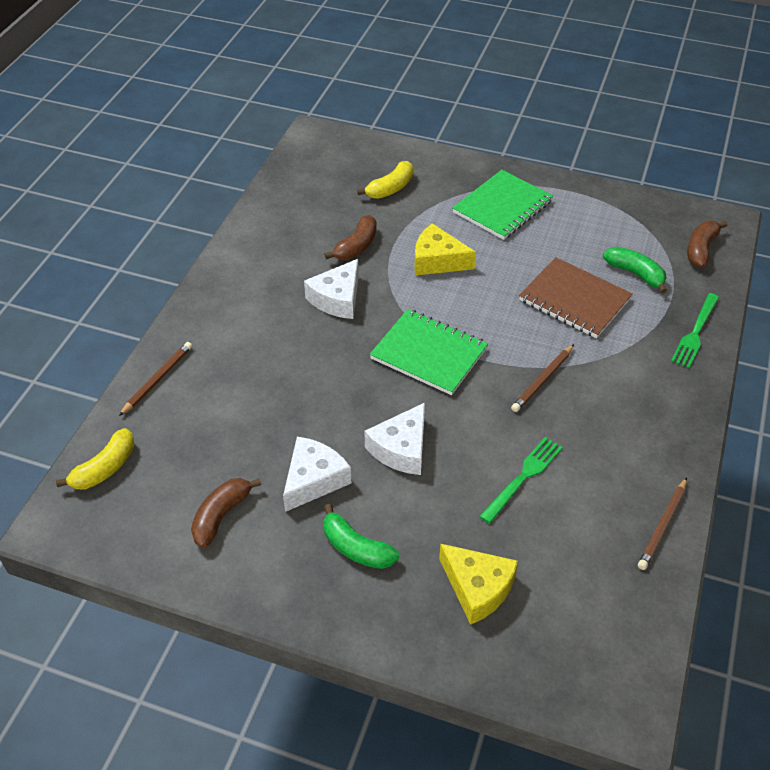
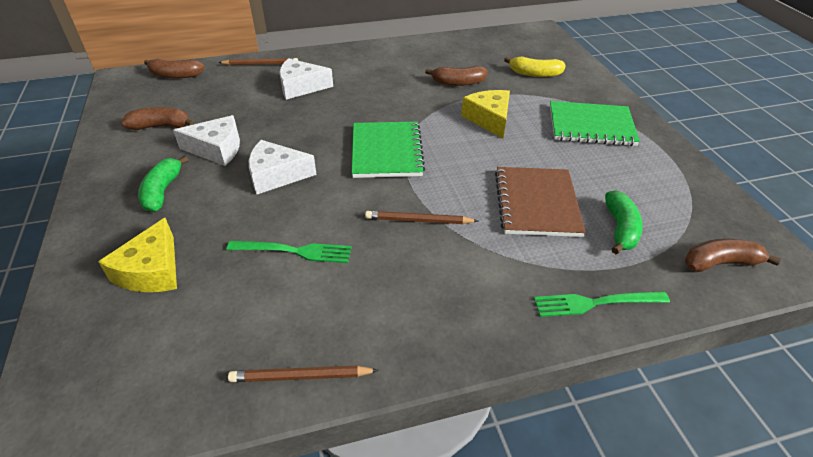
camera: 55 degrees right, 5 degrees down
yellow banana [56,428,134,489] -> brown banana [144,59,205,78]
white cheese [304,259,359,319] -> white cheese moved to [279,58,333,100]

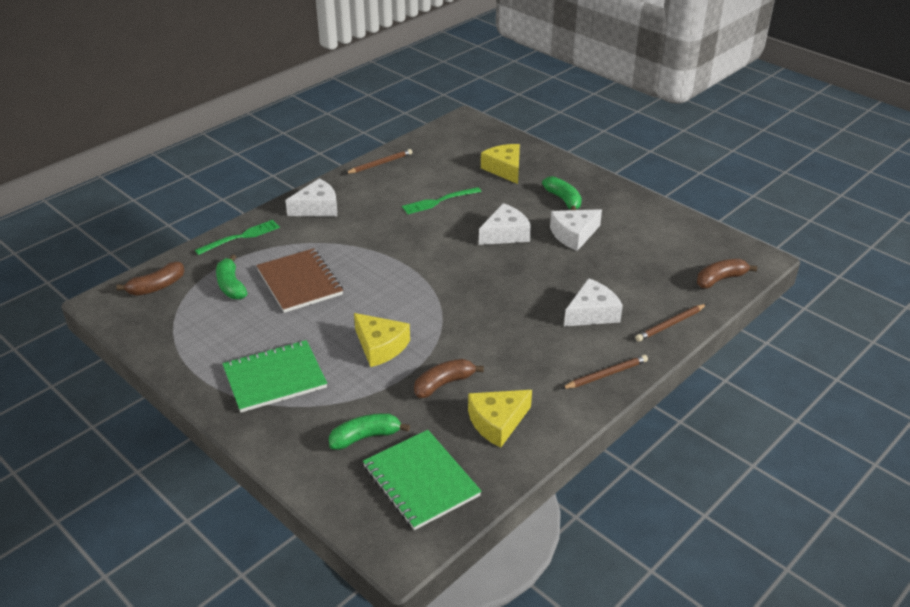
camera: 150 degrees right, 5 degrees down
brown banana [121,107,195,130] -> none
green notebook [352,122,425,178] -> green notebook moved to [363,430,482,530]
brown pencil [365,211,478,224] -> brown pencil moved to [561,355,648,389]
yellow banana [504,56,566,77] -> green banana [329,413,410,450]
none -> white cheese [285,178,337,217]
none -> yellow cheese [468,390,532,448]

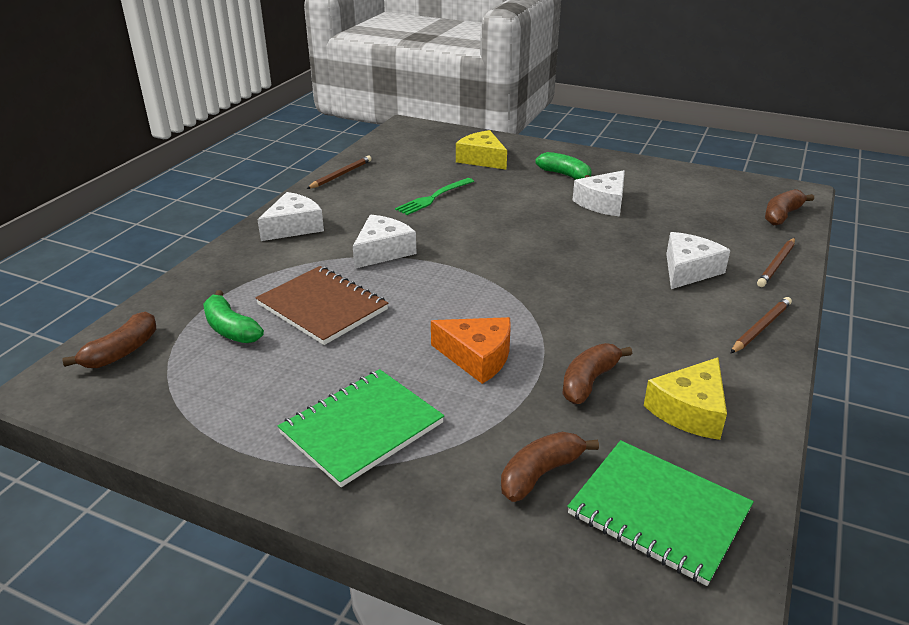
camera: 20 degrees left, 5 degrees down
green fork [195,220,280,255] -> none
green banana [329,413,410,450] -> brown banana [501,432,599,502]
yellow cheese [354,313,410,367] -> orange cheese [431,317,511,384]
white cheese [479,203,531,245] -> white cheese moved to [353,215,417,269]

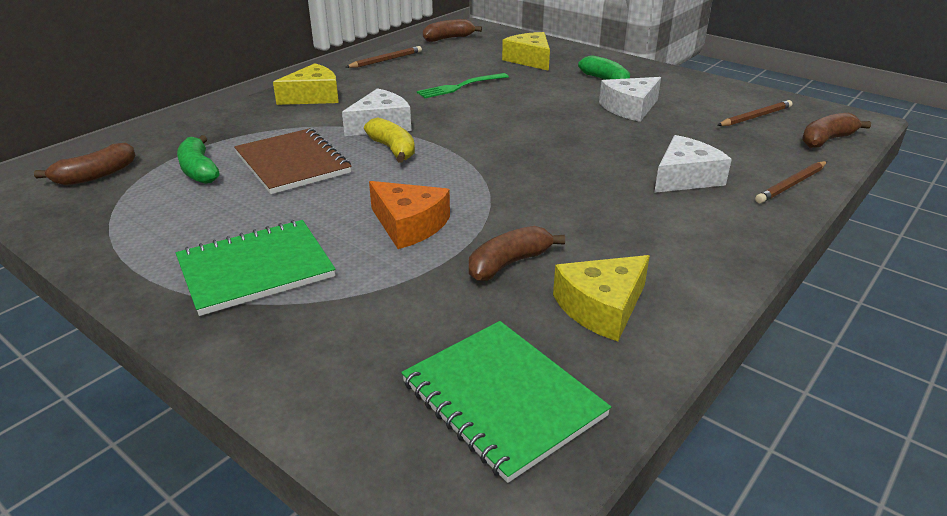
camera: 15 degrees right, 0 degrees up
white cheese [257,192,324,241] -> yellow cheese [273,63,339,105]
brown banana [501,432,599,502] -> brown banana moved to [423,19,482,42]
brown pencil [731,297,792,353] -> brown pencil moved to [717,100,792,126]
none -> yellow banana [364,118,415,162]

